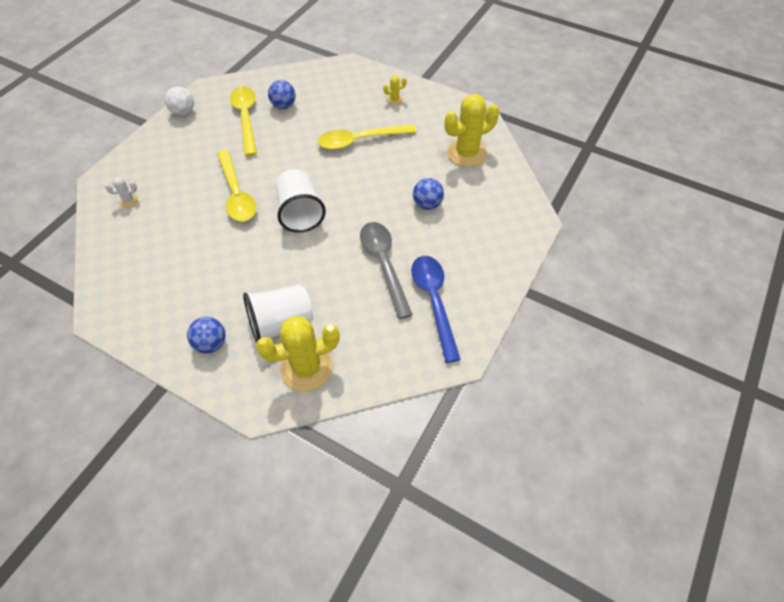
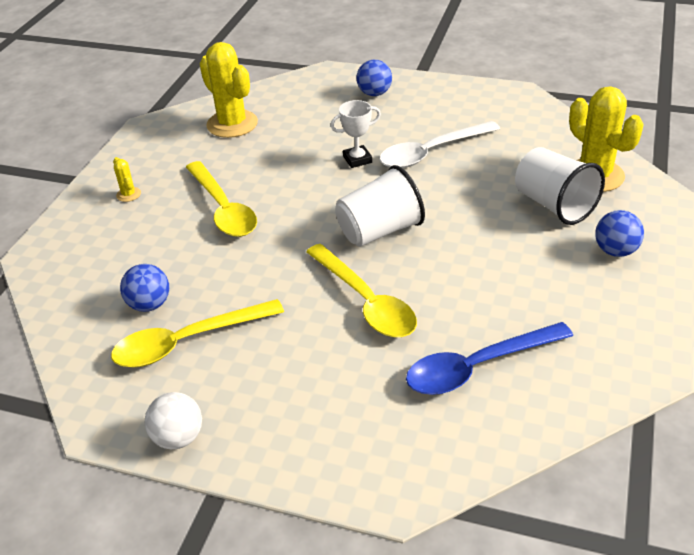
camera: 100 degrees left, 15 degrees down
white cactus [105,177,138,208] -> none
yellow spoon [217,150,256,222] -> yellow spoon turned 90 degrees clockwise [306,244,417,337]
grey spoon [360,222,413,319] -> white spoon [379,121,500,168]
blue spoon [411,256,461,363] -> blue spoon moved to [406,322,573,395]
blue ball [413,178,444,210] -> blue ball moved to [357,60,392,96]
none -> white trophy [331,100,381,168]

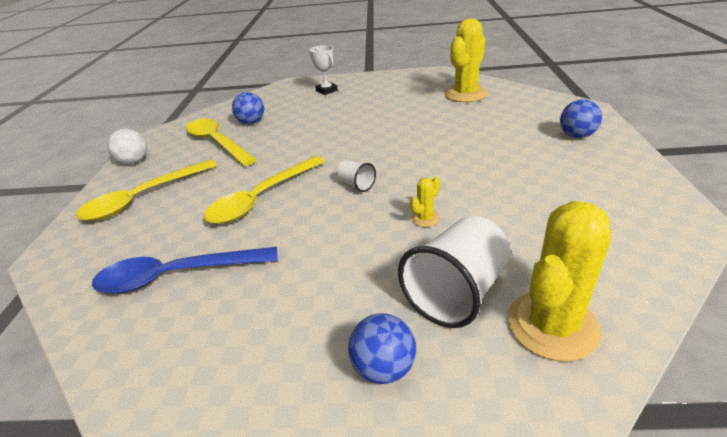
camera: 75 degrees right, 5 degrees down
yellow cactus [113,157,141,202] -> yellow cactus moved to [410,176,440,227]
yellow spoon [186,161,257,237] -> yellow spoon moved to [76,159,217,221]
white trophy [331,100,381,168] -> white trophy moved to [309,45,338,95]
white cup [335,165,425,247] -> white cup [337,160,376,192], size x0.48
white spoon [379,121,500,168] -> none
blue spoon [406,322,573,395] -> blue spoon turned 60 degrees counterclockwise [92,247,278,294]

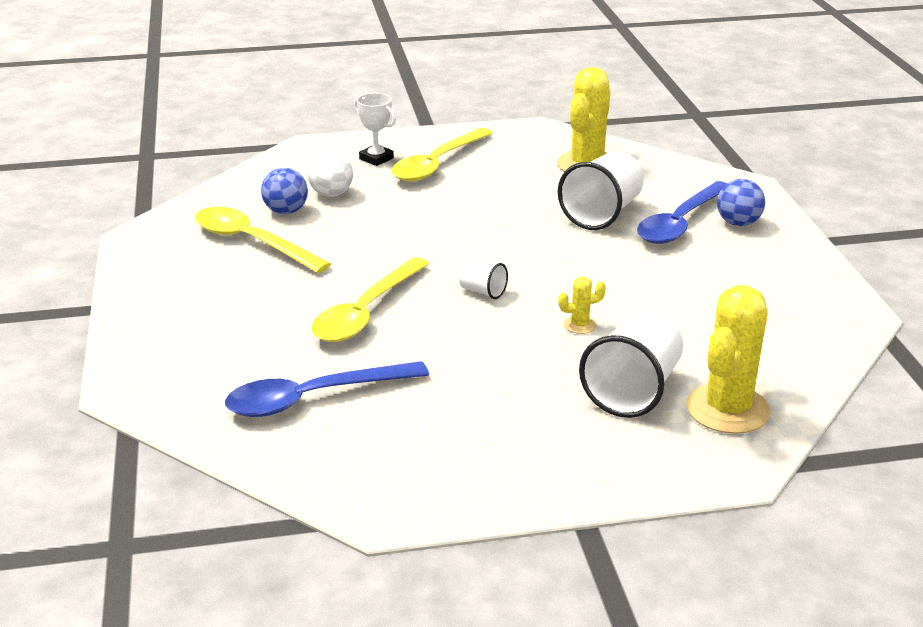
camera: 15 degrees left, 5 degrees down
yellow spoon [76,159,217,221] -> yellow spoon moved to [392,128,493,182]
white ball [107,129,147,164] -> white ball moved to [308,151,353,197]
blue ball [348,313,416,384] -> none
yellow cactus [410,176,440,227] -> yellow cactus turned 45 degrees clockwise [558,276,606,334]
none -> white cup [558,151,644,230]
none -> blue spoon [637,181,727,244]

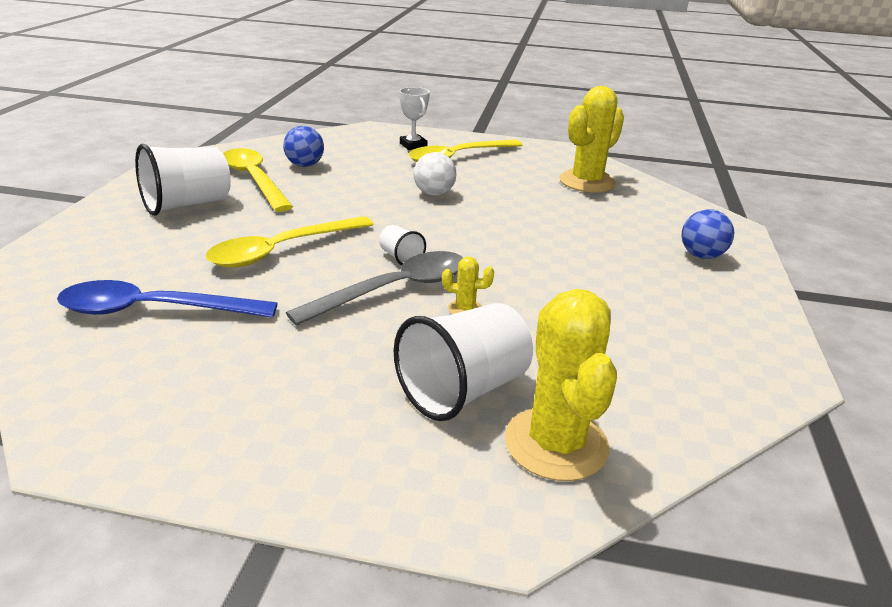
camera: 20 degrees right, 0 degrees up
white ball [308,151,353,197] -> white ball moved to [414,152,457,196]
white cup [558,151,644,230] -> white cup moved to [135,144,231,216]
blue spoon [637,181,727,244] -> none
yellow cactus [686,285,771,434] -> yellow cactus turned 60 degrees counterclockwise [505,289,617,481]
none -> grey spoon [286,251,463,326]

